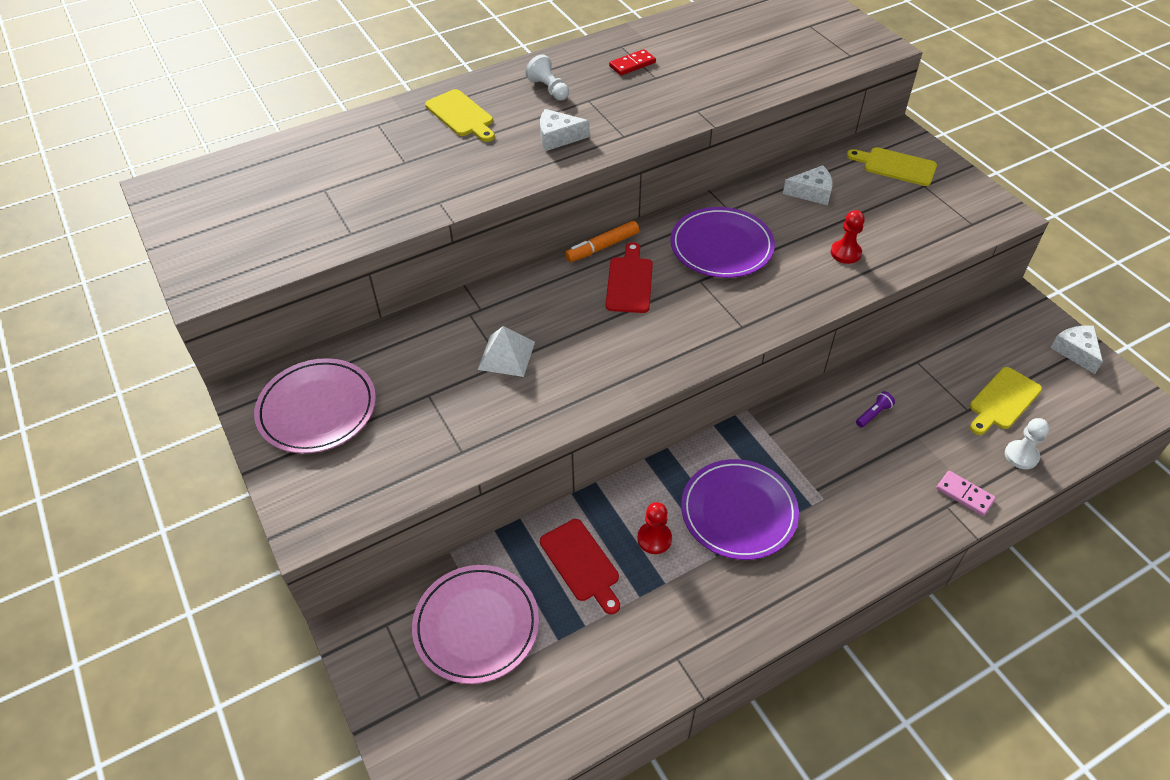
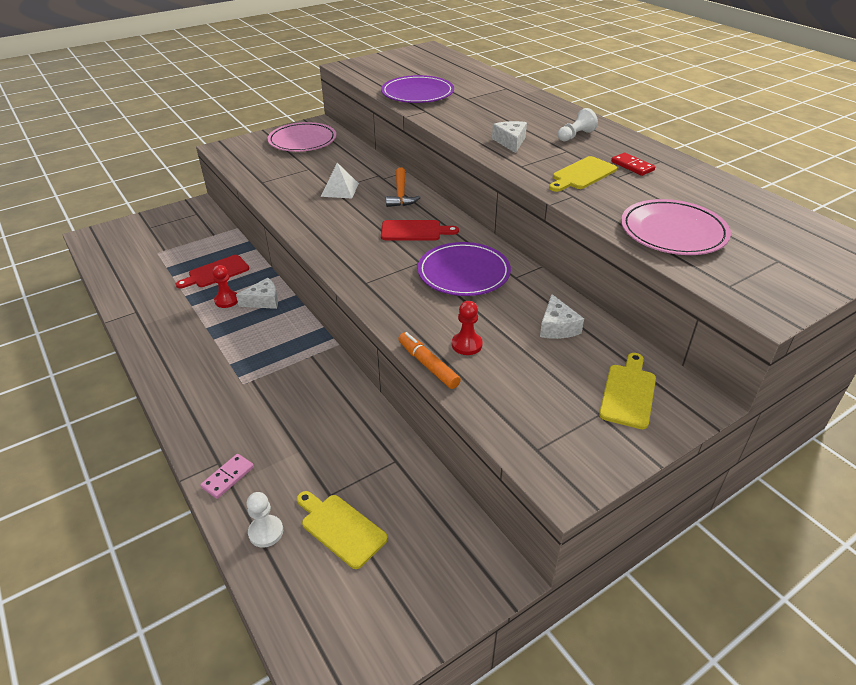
camera: 85 degrees right, 10 degrees down
pink plate [412,565,539,684] -> pink plate moved to [621,199,731,255]
yellow cutting board [425,89,495,142] -> yellow cutting board moved to [549,156,617,192]
orange marker [565,221,639,262] -> orange marker moved to [398,332,461,389]
purple plate [681,459,799,560] -> purple plate moved to [381,75,454,103]
purple flashlight [856,391,895,427] -> none
white cheese [1051,326,1103,374] -> white cheese moved to [236,278,278,309]
none -> orange hammer [386,167,421,207]

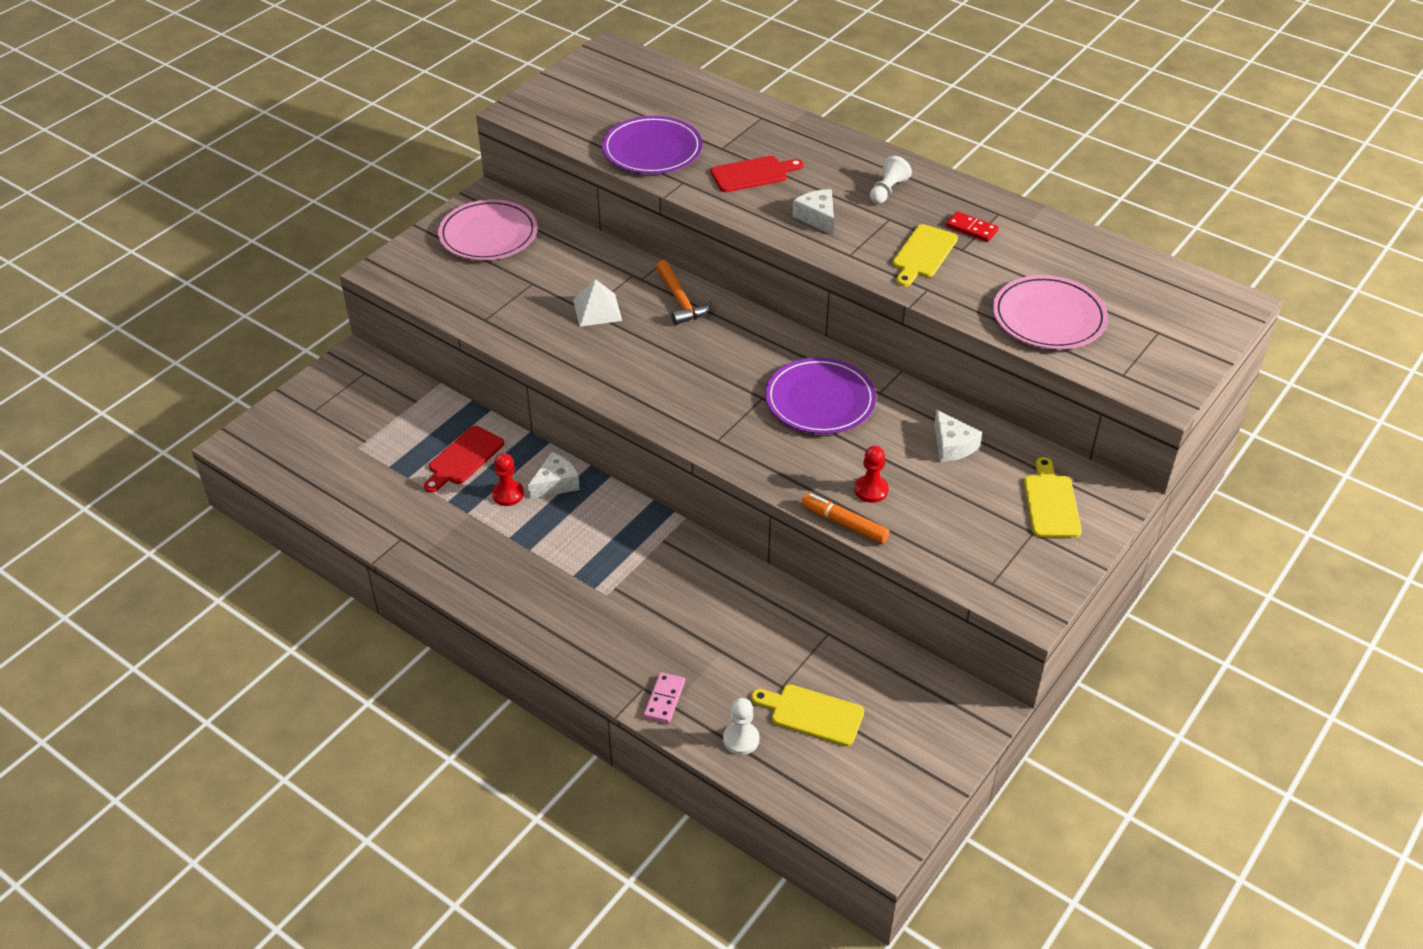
camera: 20 degrees left, 5 degrees up
red cutting board [381,220,459,241] -> red cutting board moved to [711,156,804,192]

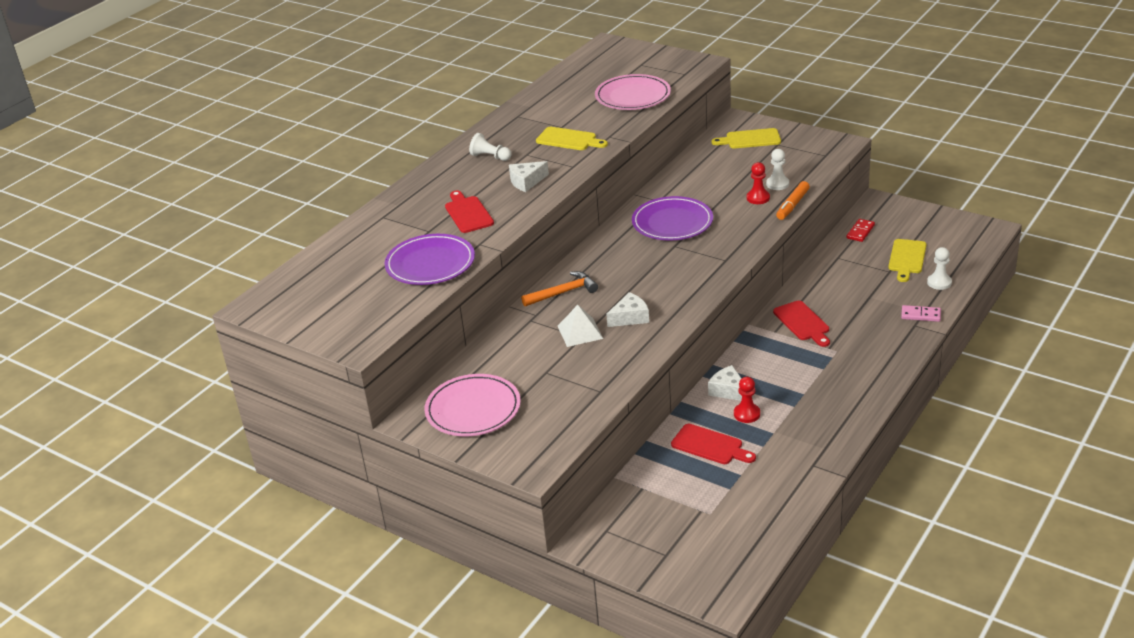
camera: 90 degrees left, 10 degrees down
white cheese [934,410,982,462] -> white cheese moved to [607,292,649,327]
red domino [946,211,999,242] -> red domino moved to [846,219,875,242]
none -> white pawn [766,149,789,190]
none -> red cutting board [773,301,830,347]

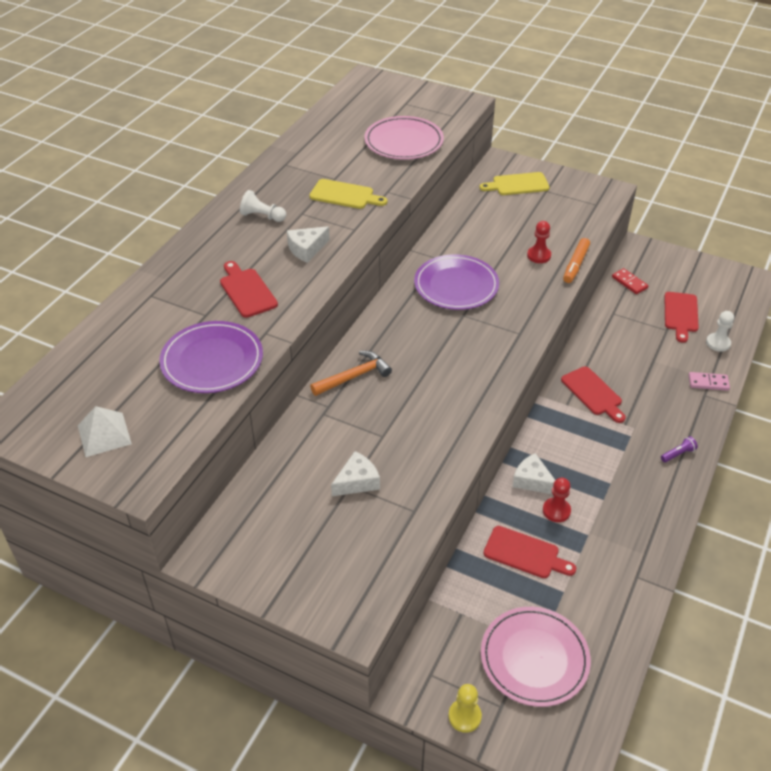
camera: 10 degrees left, 10 degrees up
pink plate [424,374,521,436] -> pink plate moved to [481,607,591,707]
white pyramid [558,305,603,347] -> white pyramid moved to [78,406,132,457]
white cheese [607,292,649,327] -> white cheese moved to [331,451,380,496]
white pawn [766,149,789,190] -> none
red domino [846,219,875,242] -> red domino turned 60 degrees counterclockwise [612,268,648,294]
yellow cutting board [888,239,926,282] -> red cutting board [664,292,699,343]
none -> yellow pawn [448,684,482,733]
none -> purple flashlight [661,436,698,462]

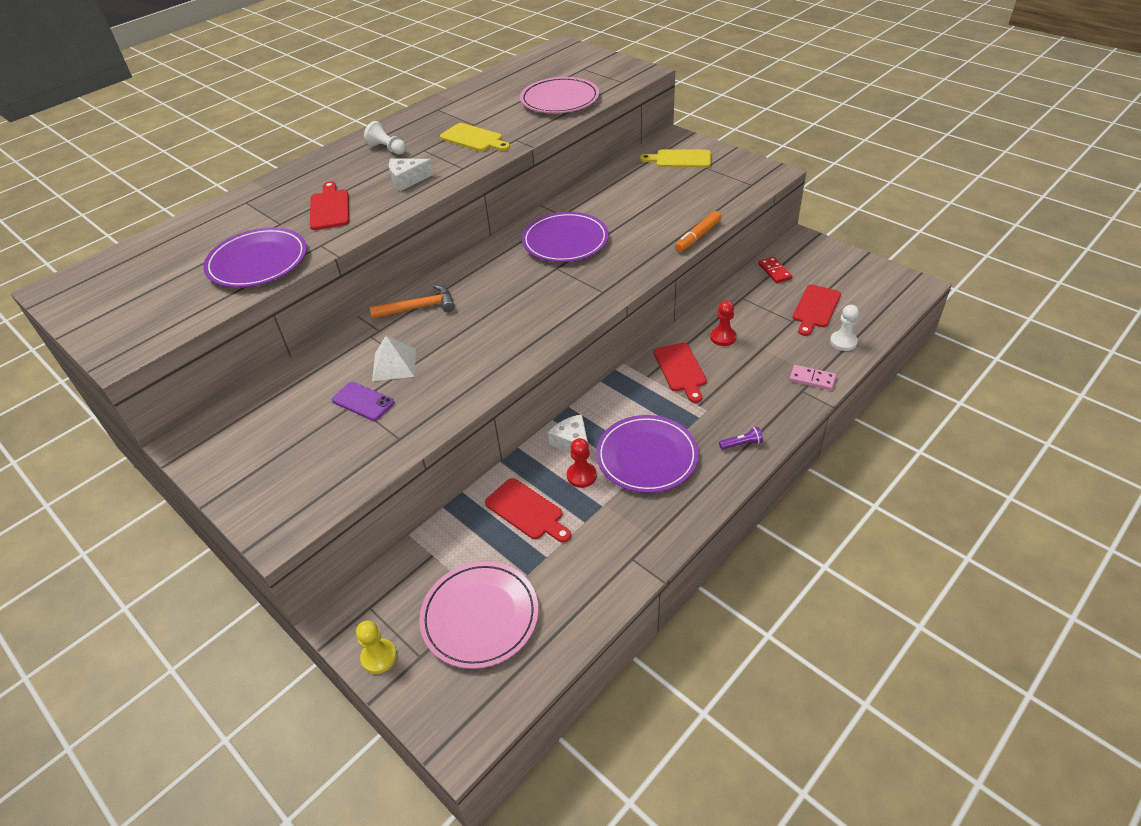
camera: 20 degrees right, 0 degrees up
white pyramid [78,406,132,457] -> white pyramid moved to [372,336,416,381]
white cheese [331,451,380,496] -> purple phone [332,382,394,421]
red pawn [527,221,551,263] -> red pawn moved to [710,301,737,346]
none -> purple plate [596,415,699,493]

